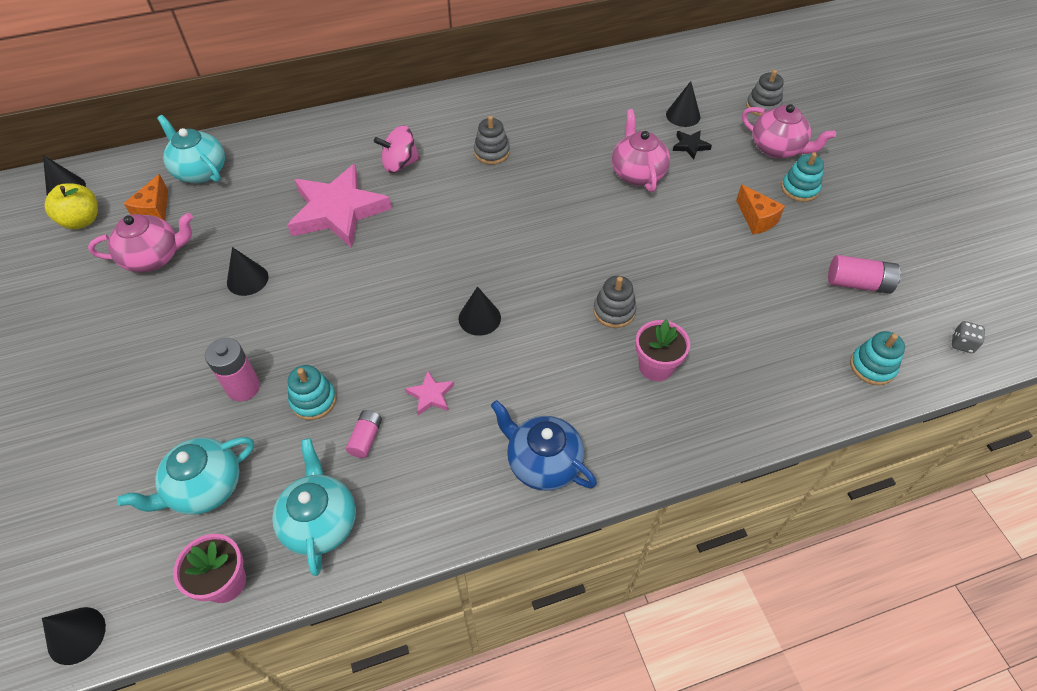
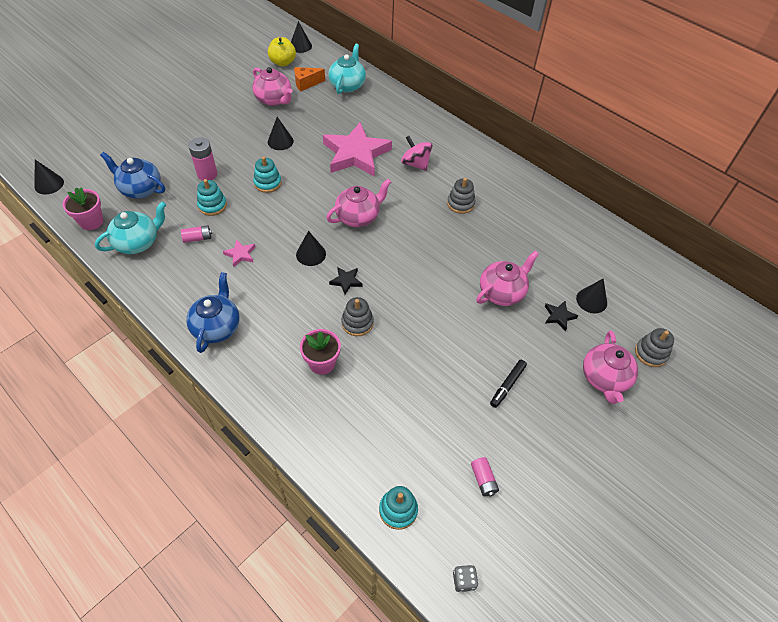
camera: 60 degrees right, 0 degrees up
turquoise teapot [117,437,254,515] -> blue teapot [100,152,165,199]
orange cheese [736,184,785,234] -> black marker [490,360,527,408]
turquoise stacking toy [781,152,824,202] -> turquoise stacking toy moved to [253,157,282,193]
pink battery [828,255,901,294] -> pink battery [471,457,499,497], size x0.64
none -> pink teapot [326,179,391,227]
none -> black star [329,267,362,295]

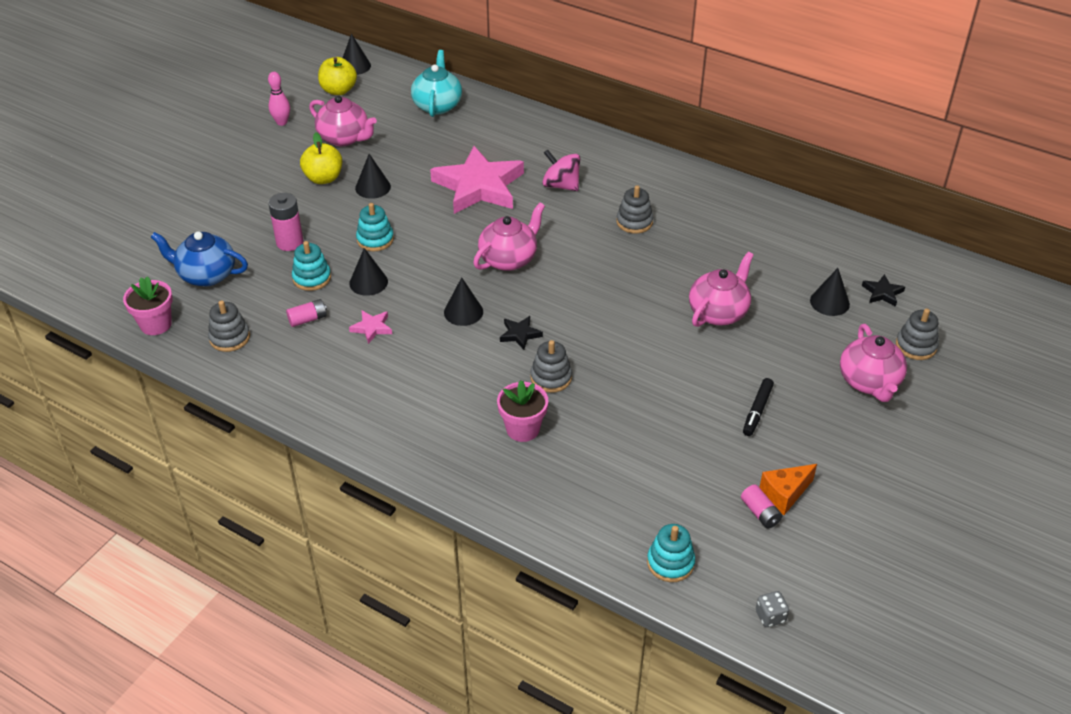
camera: 10 degrees left, 10 degrees down
black cone [34,160,64,194] -> black cone moved to [349,248,388,296]
turquoise teapot [95,201,166,254] -> grey stacking toy [208,300,250,352]
blue teapot [186,272,240,353] -> none
orange cheese [294,67,325,92] -> orange cheese moved to [759,464,817,515]
black star [545,301,578,331] -> black star moved to [862,274,905,307]
none -> pink bowling pin [268,72,290,126]
none -> yellow apple [300,132,342,184]

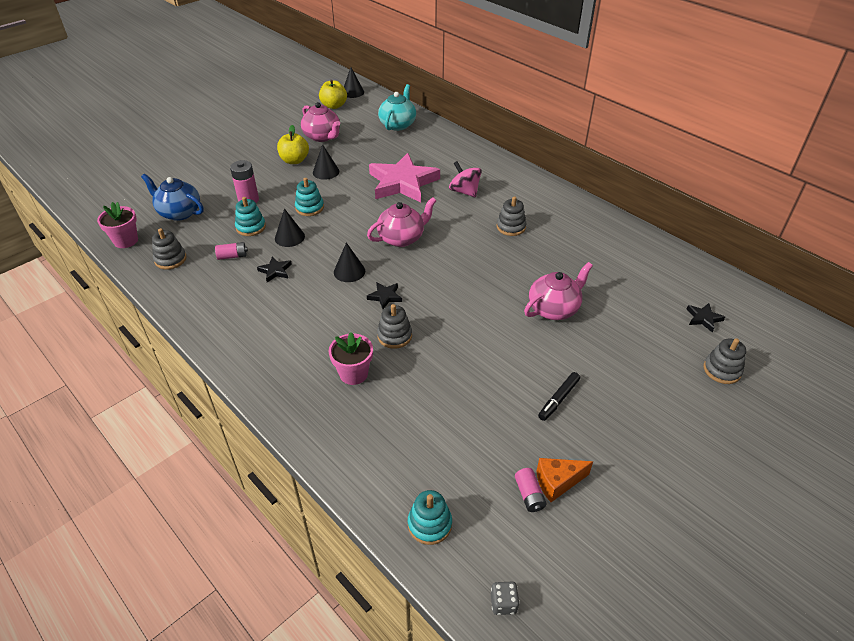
camera: 15 degrees right, 0 degrees up
pink bowling pin [268,72,290,126] -> none
pink star [349,310,392,344] -> black star [257,256,292,282]
black cone [810,268,850,316] -> none
pink teapot [840,324,907,402] -> none

